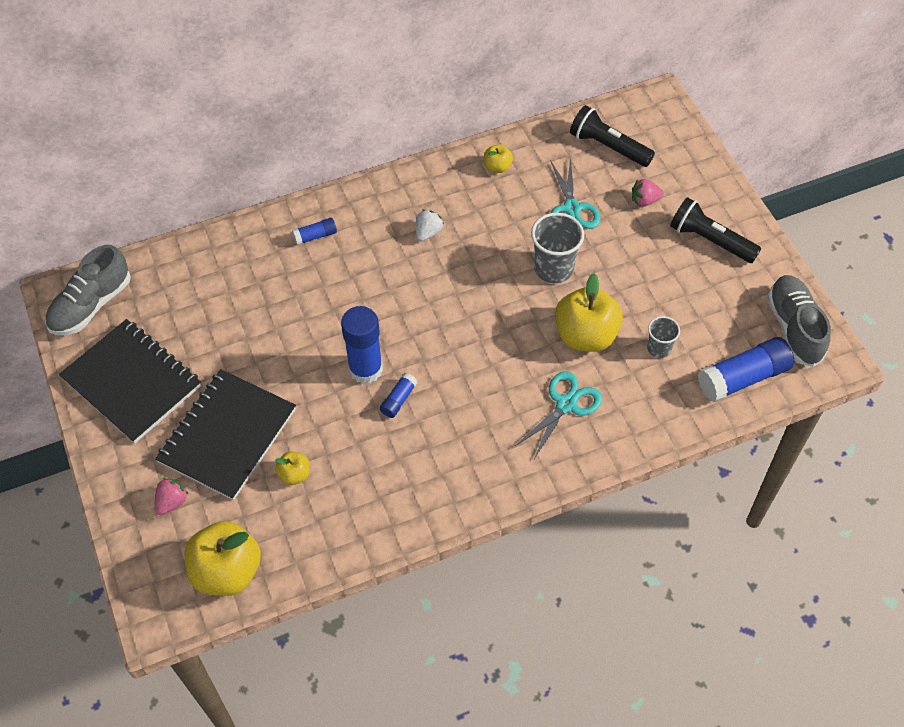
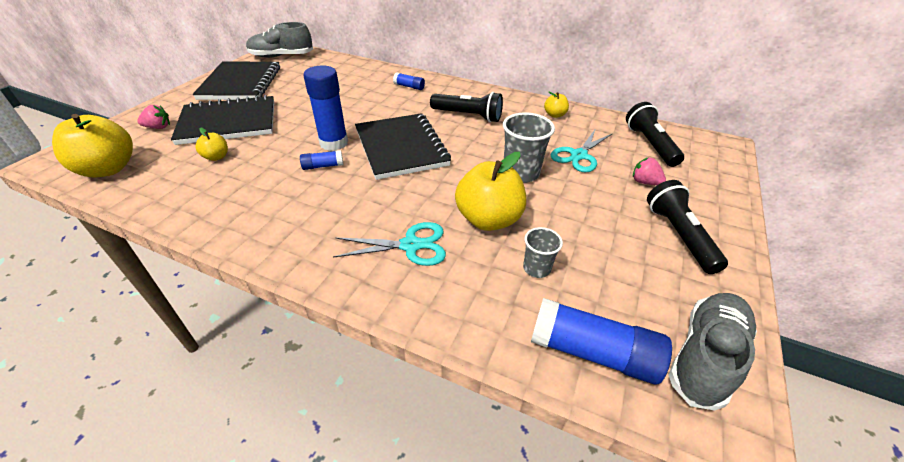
camera: 45 degrees right, 15 degrees down
white strawberry [416,209,444,242] -> black flashlight [430,92,503,122]
none -> black notebook [355,113,451,180]

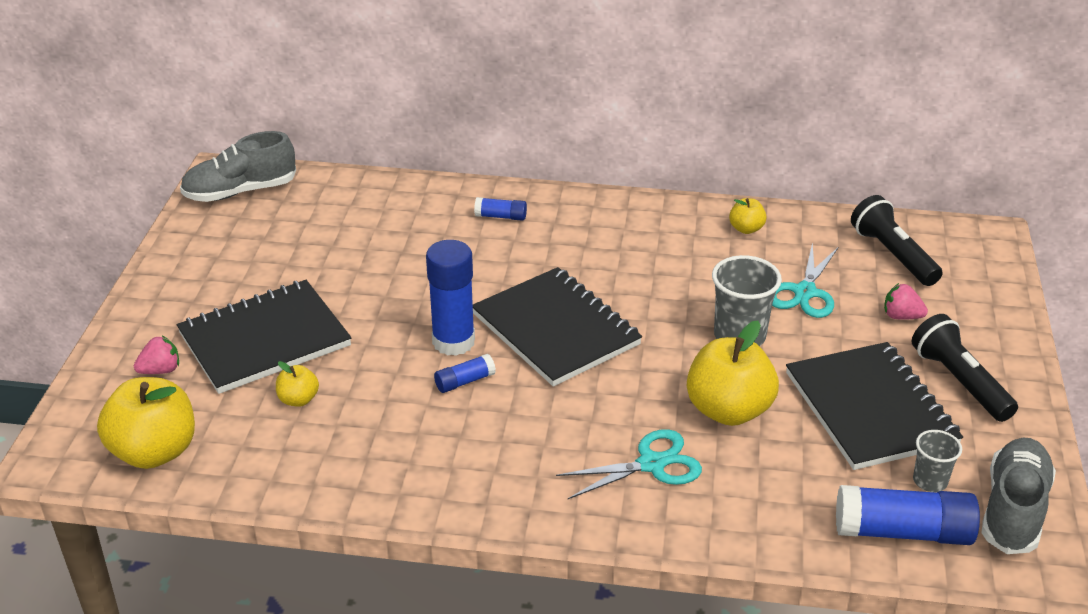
camera: 15 degrees left, 5 degrees down
black notebook [192,61,280,100] -> black notebook moved to [786,342,963,470]
black flashlight [430,92,503,122] -> none
grey cup [523,227,563,278] -> grey cup moved to [913,430,962,492]

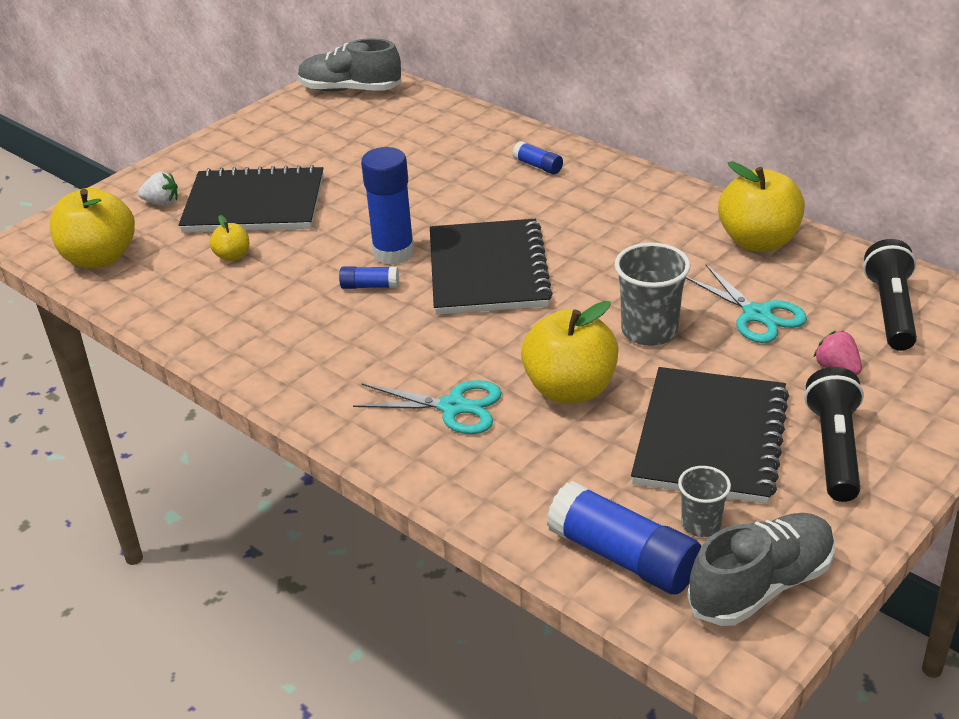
camera: 35 degrees right, 0 degrees up
pink strawberry [134,336,179,374] -> white strawberry [138,172,178,206]
yellow apple [729,198,767,234] -> yellow apple [718,161,805,251], size x2.08
turquoise scissors [772,243,838,318] -> turquoise scissors turned 90 degrees counterclockwise [686,265,807,343]

